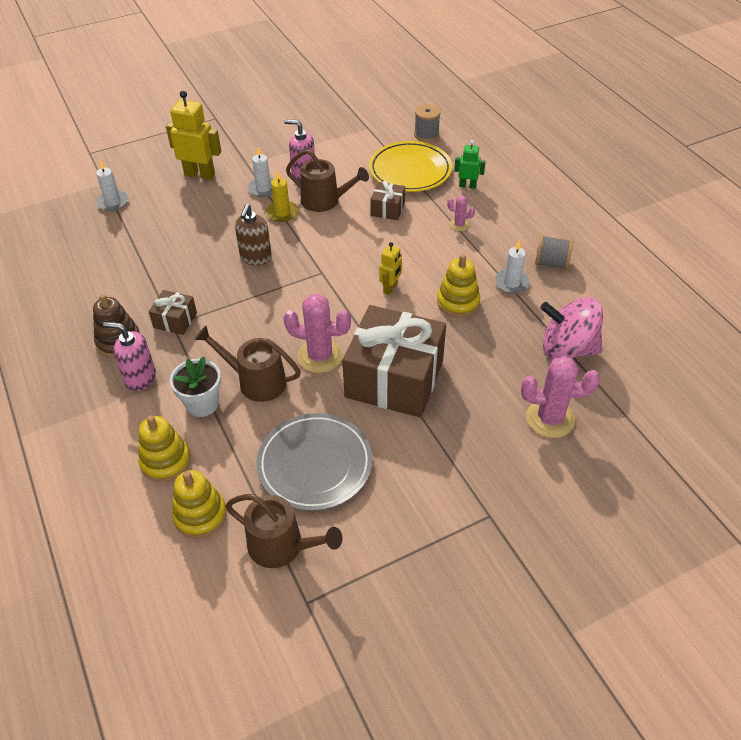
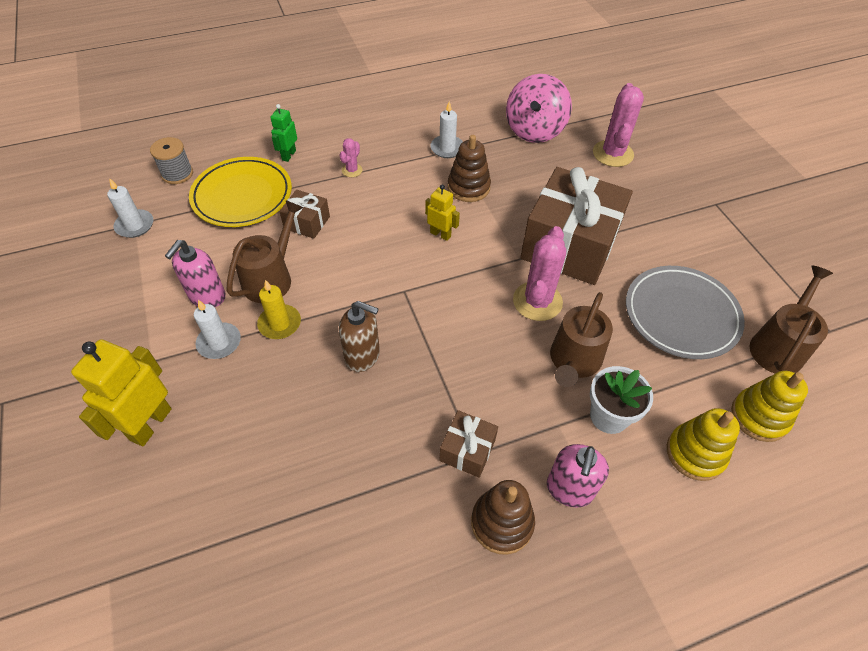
camera: 85 degrees left, 5 degrees up
white candle [96,160,129,211] -> white candle moved to [107,178,153,238]
yellow stacking toy [437,254,480,317] -> brown stacking toy [448,135,491,202]
grey spool [535,235,573,270] -> none

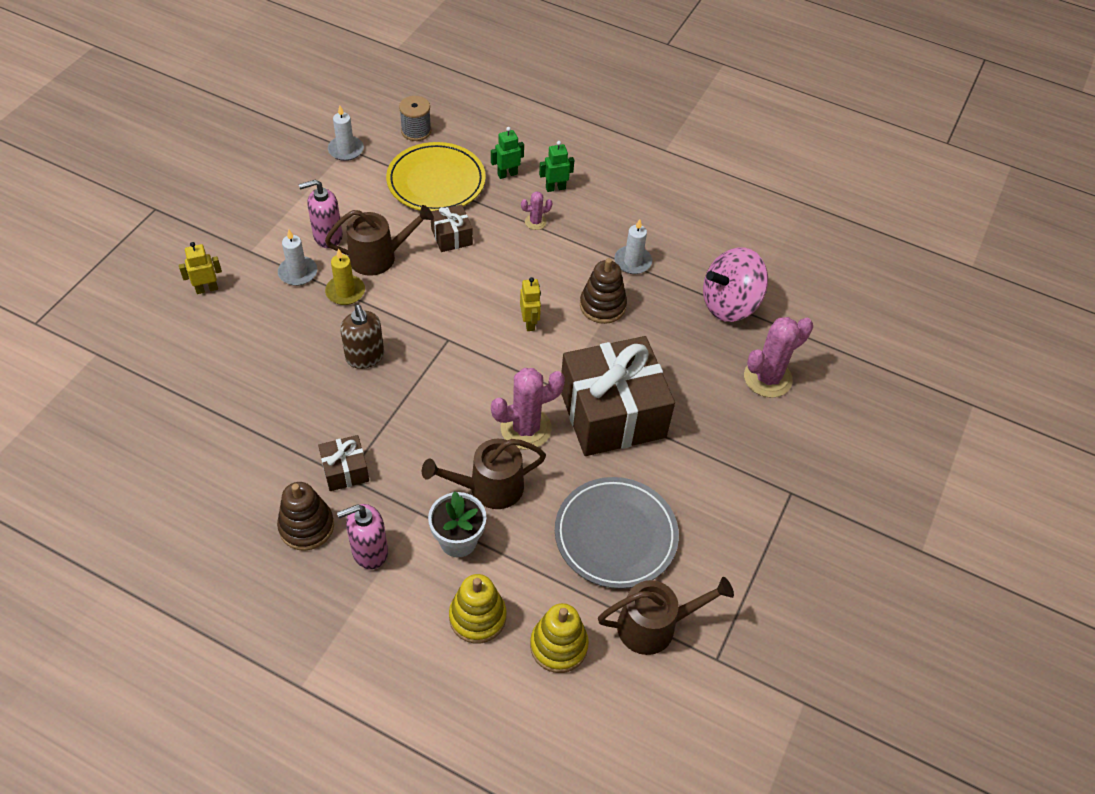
camera: 45 degrees right, 0 degrees up
yellow robot [71,339,172,446] -> yellow robot [179,242,222,294], size x0.56
none -> green robot [539,141,574,192]

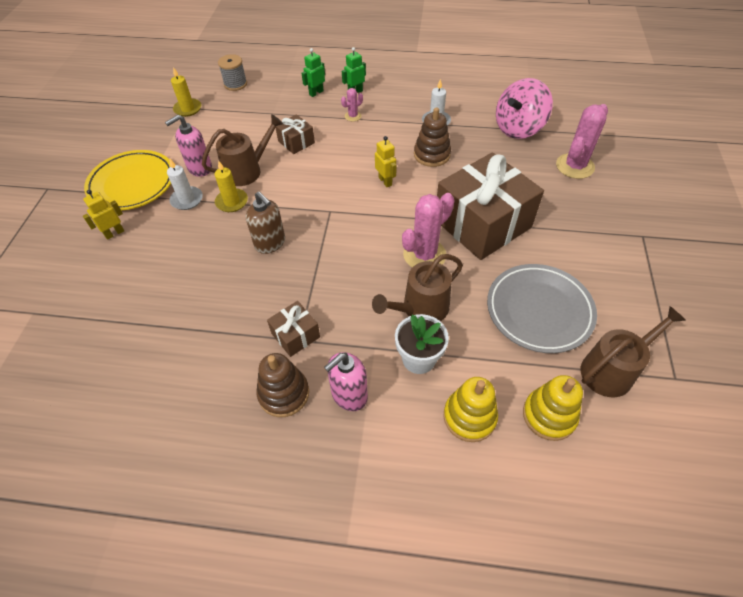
camera: 15 degrees left, 0 degrees up
white candle [328,106,364,161] -> yellow candle [171,67,201,117]
yellow plate [386,142,486,211] -> yellow plate moved to [84,150,171,211]

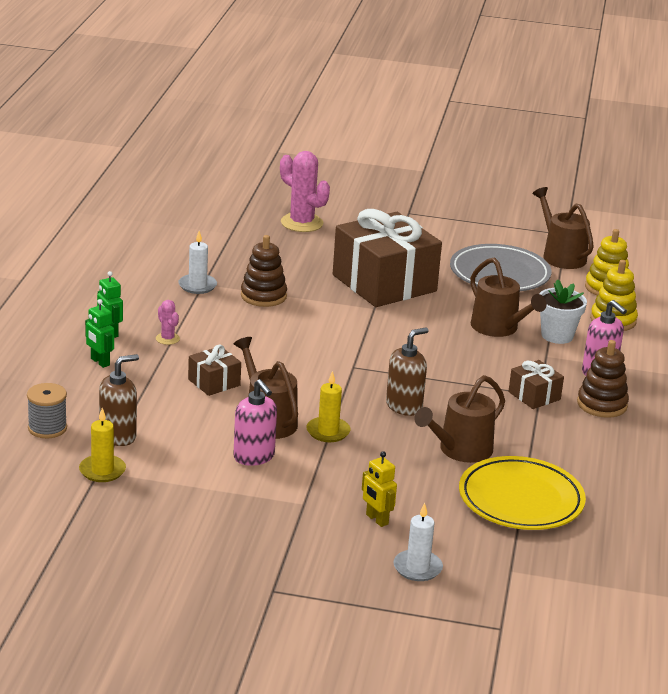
camera: 90 degrees left, 25 degrees down
yellow plate [84,150,171,211] -> yellow plate moved to [459,456,586,530]
white candle [167,159,203,210] -> white candle moved to [393,503,443,581]
yellow robot [375,136,397,187] -> none
pink cactus [402,193,455,267] -> none
pink spinning top [496,78,553,139] -> none
none -> brown soap dispenser [99,354,139,446]
none -> brown watering can [414,375,505,463]

